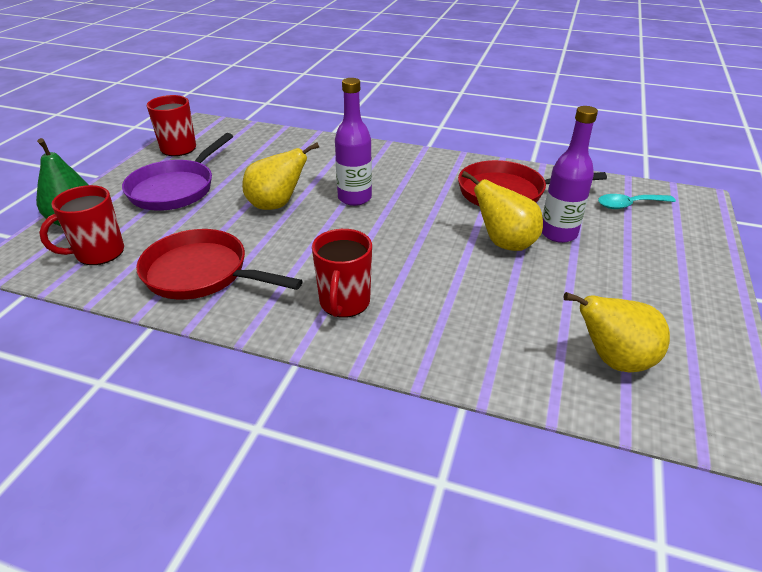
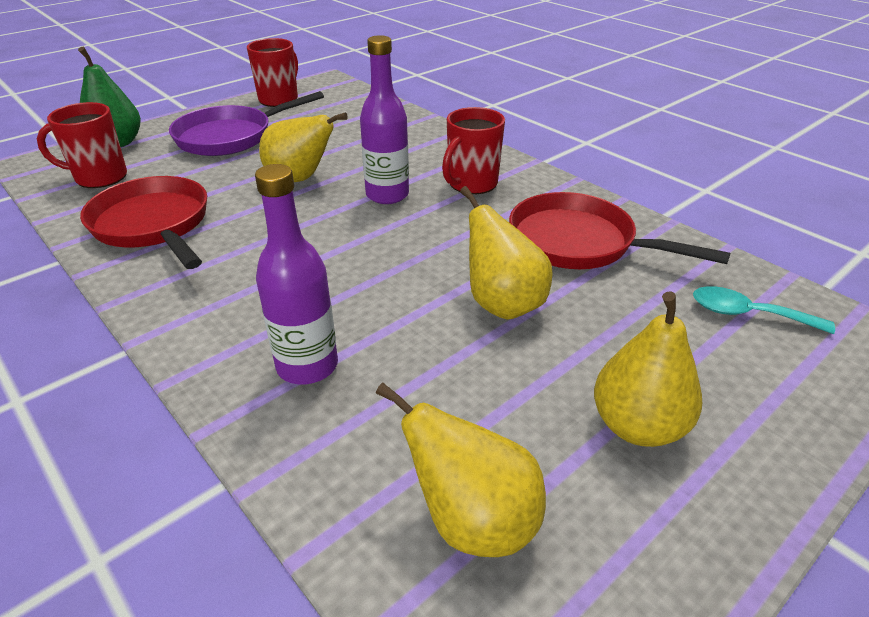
camera: 30 degrees right, 0 degrees up
red mug [312,229,372,318] -> red mug moved to [442,107,505,194]
purple bottle [542,106,598,243] -> purple bottle moved to [255,164,338,384]
none -> yellow pear [594,291,702,447]

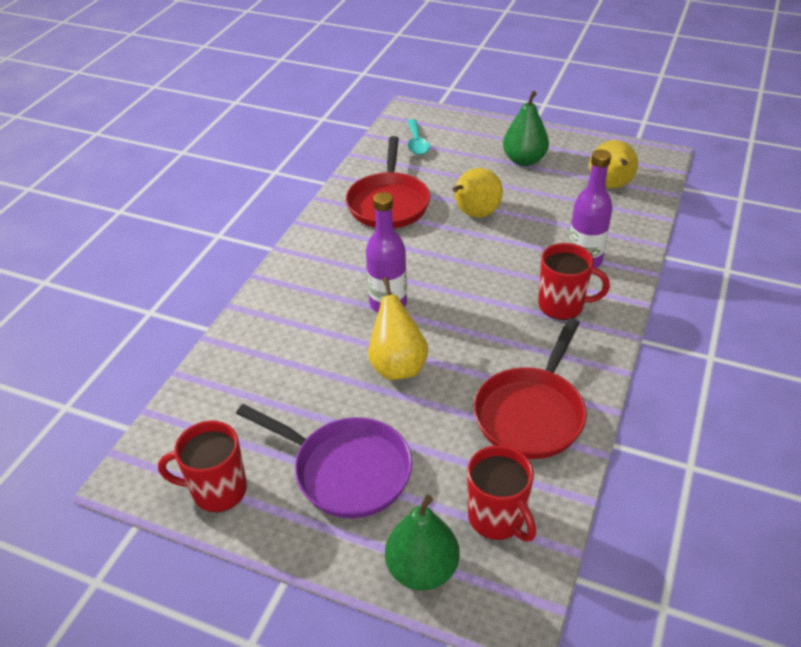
camera: 115 degrees left, 5 degrees up
red mug [442,107,505,194] -> red mug moved to [539,243,610,320]
yellow pear [594,291,702,447] -> green pear [503,91,549,166]

